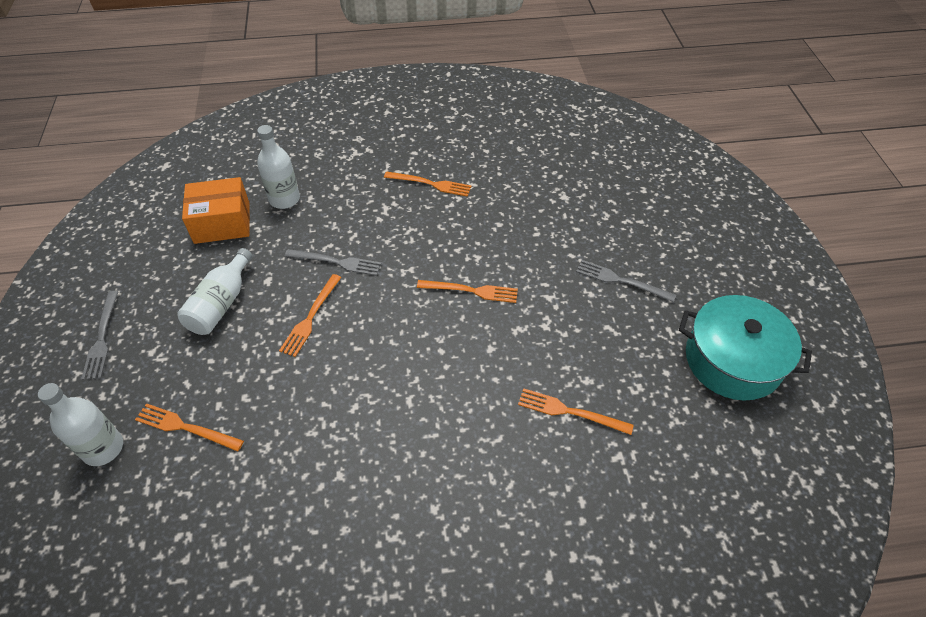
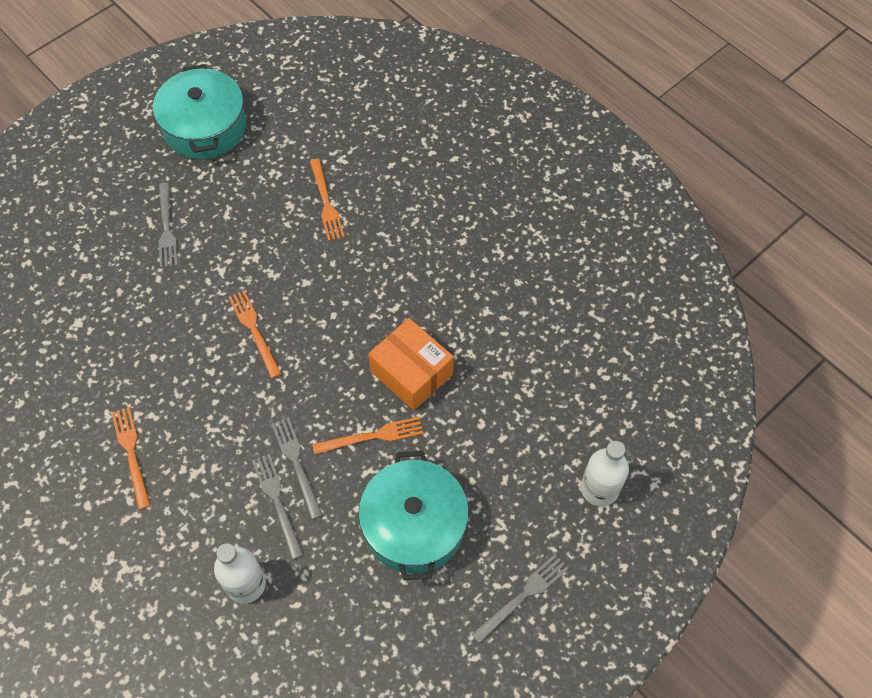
camera: 125 degrees left, 10 degrees up
orange fork [135,403,244,451] -> none
white bottle [177,248,253,335] -> turquoise pot [358,451,469,580]
orange box [182,177,250,244] -> orange box moved to [368,318,454,411]
none -> grey fork [252,454,303,560]

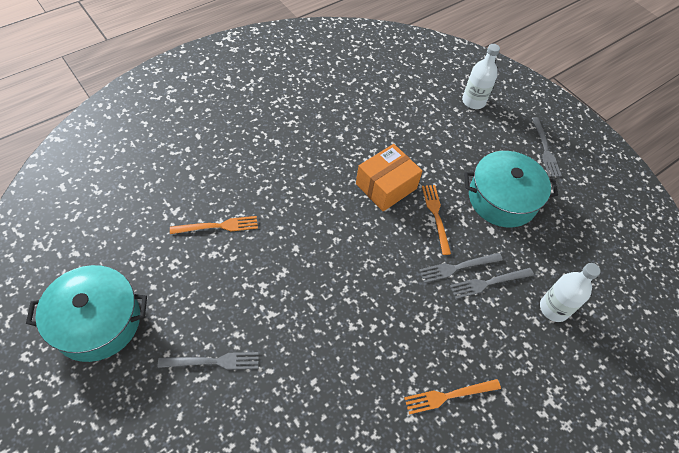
camera: 90 degrees left, 5 degrees down
orange fork [229,290,281,378] -> none
grey fork [471,554,569,644] -> grey fork turned 150 degrees counterclockwise [532,117,562,177]

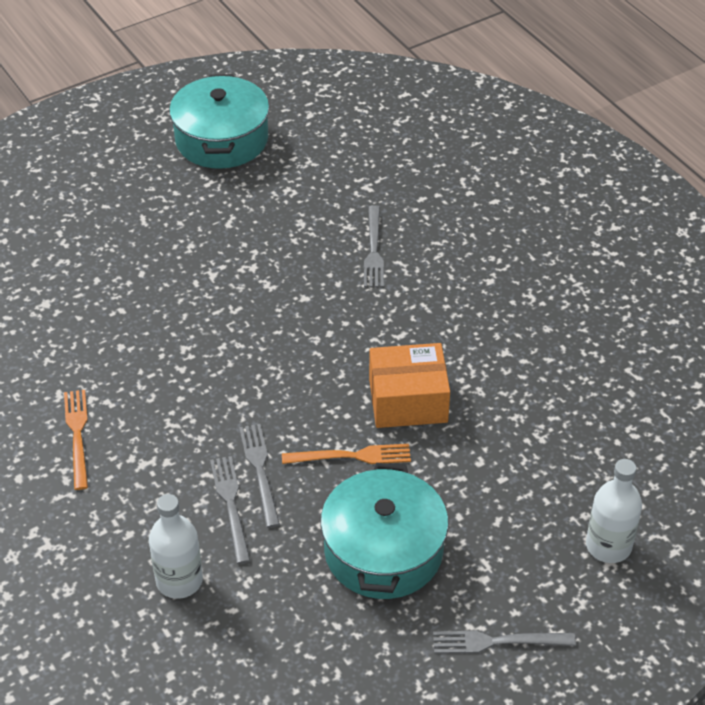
camera: 100 degrees right, 10 degrees down
grey fork [158,352,259,370] -> grey fork moved to [364,205,384,287]
orange fork [170,216,258,234] -> none
orange box [356,144,422,211] -> orange box turned 60 degrees counterclockwise [369,343,450,428]

